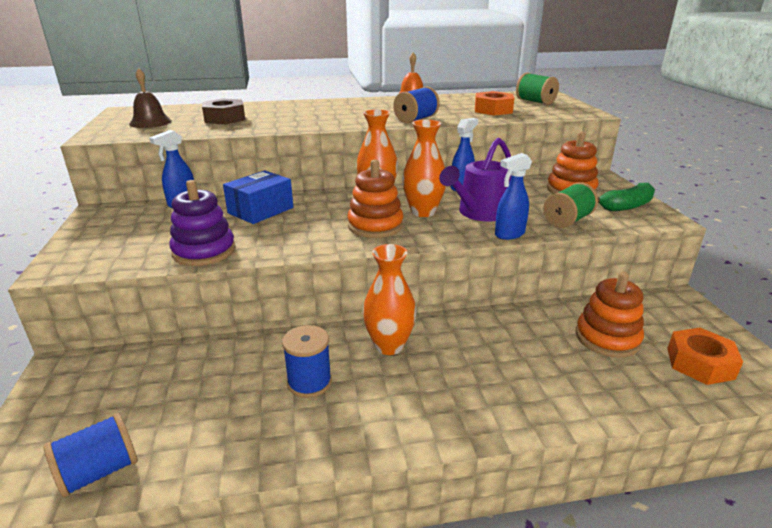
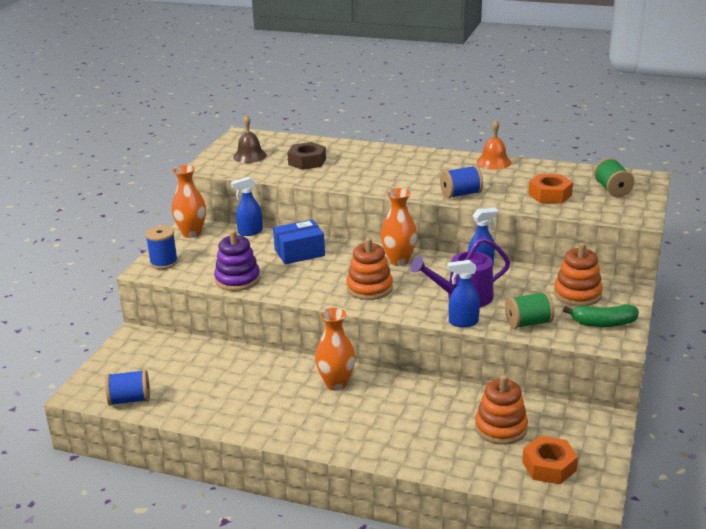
camera: 30 degrees right, 0 degrees up
blue spool [282,325,332,398] -> blue spool moved to [145,226,178,269]
orange vase [402,119,446,217] -> orange vase moved to [171,165,206,238]

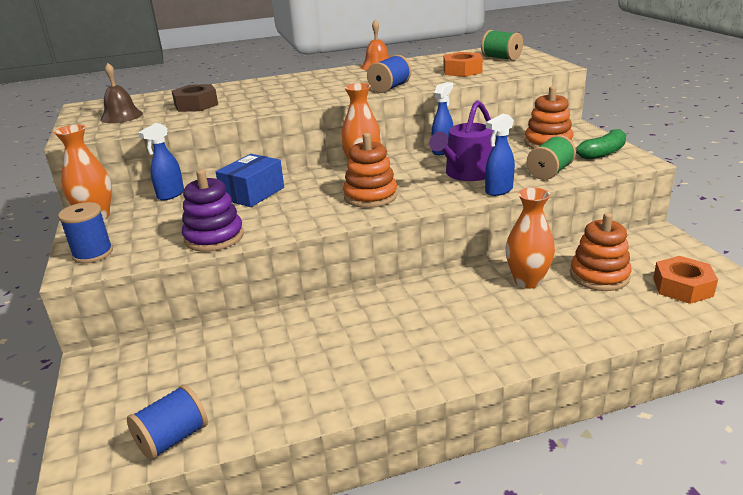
camera: 35 degrees left, 0 degrees up
orange vase [315,308,355,390] -> orange vase moved to [506,187,555,289]

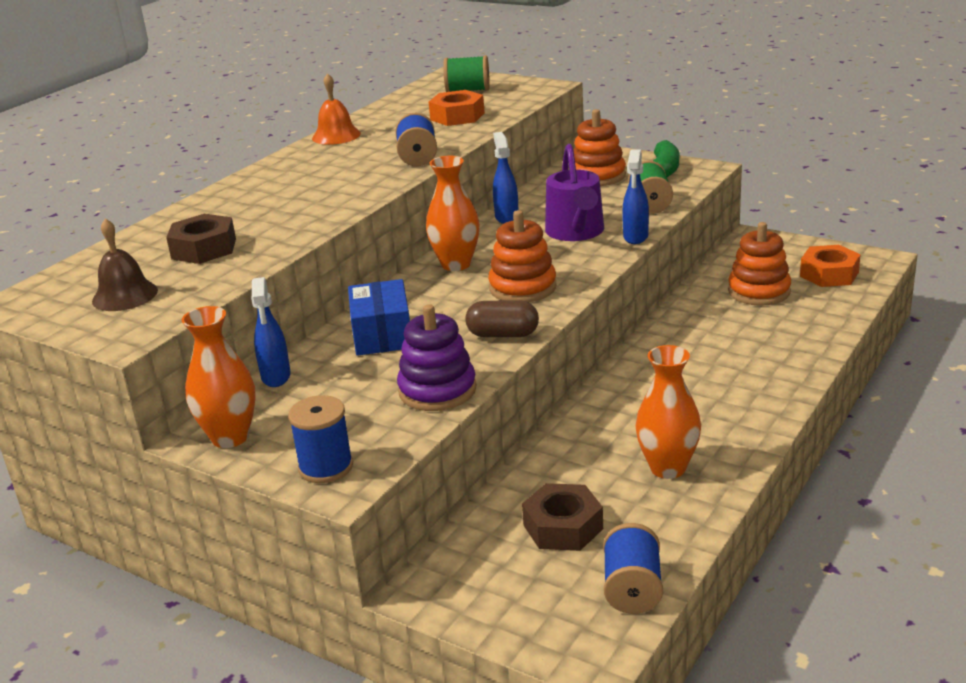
camera: 40 degrees left, 0 degrees up
orange vase [506,187,555,289] -> orange vase moved to [635,345,701,479]
none -> brown capsule [466,300,539,337]
none -> brown nut [522,483,603,551]

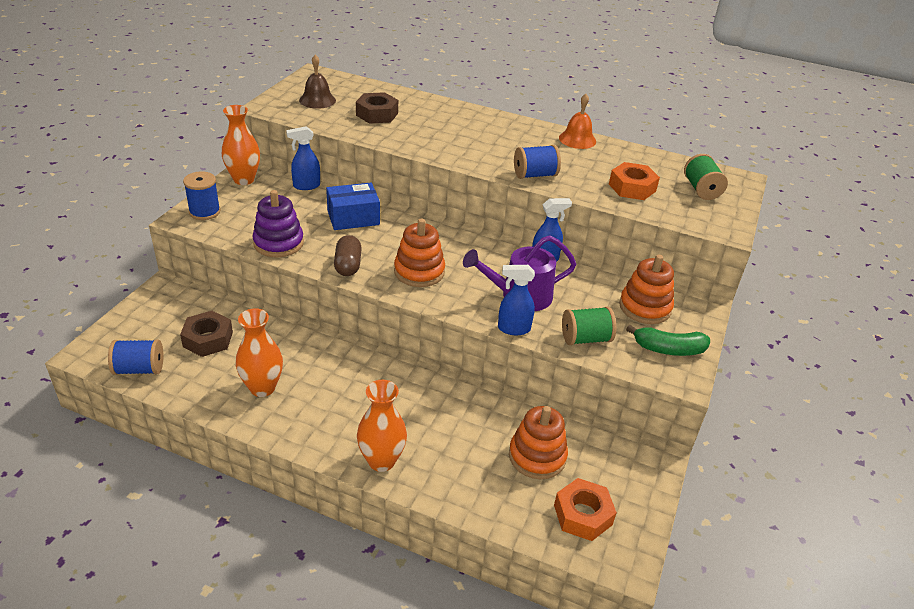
camera: 75 degrees right, 10 degrees up
orange vase [426,156,479,271] -> orange vase moved to [357,380,407,472]

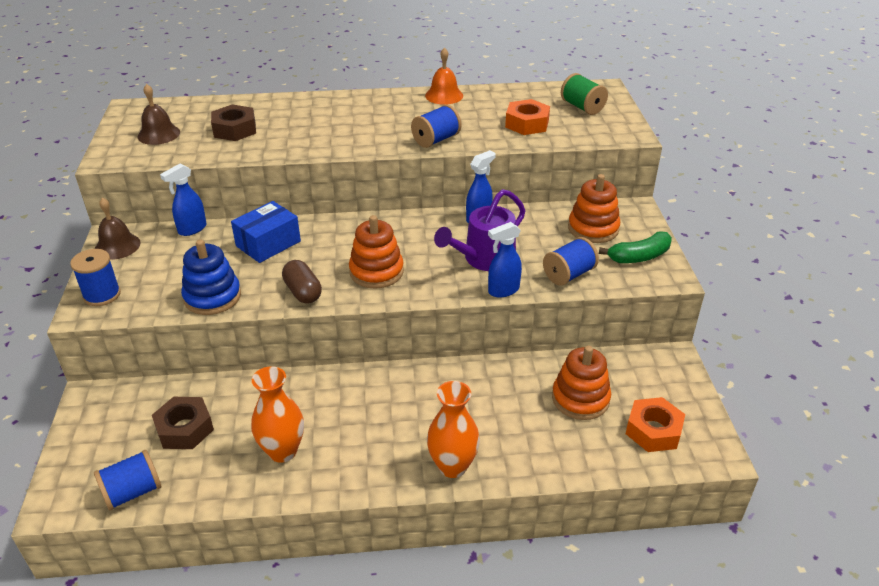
camera: 25 degrees left, 0 degrees up
orange vase [222,105,260,185] -> brown bell [95,198,141,260]
purple stacking toy [252,190,304,257] -> blue stacking toy [181,240,241,315]
green spool [562,306,616,345] -> blue spool [543,237,599,286]

